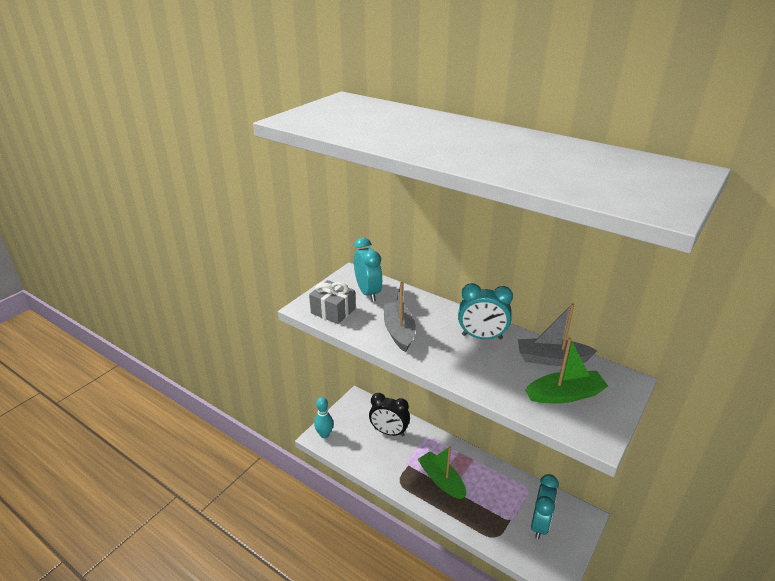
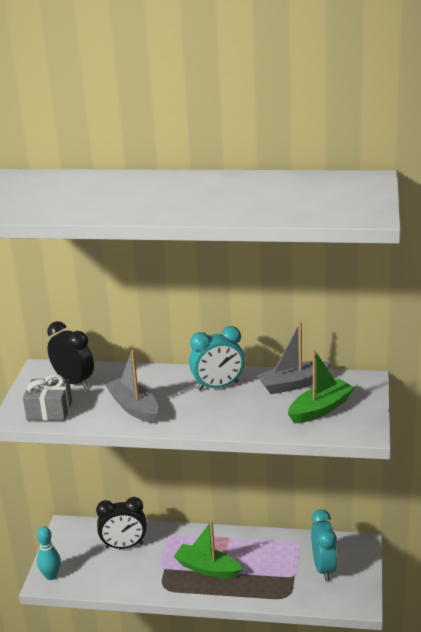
camera: 25 degrees left, 5 degrees down
turquoise clock [354,238,382,302] -> black clock [47,321,94,389]

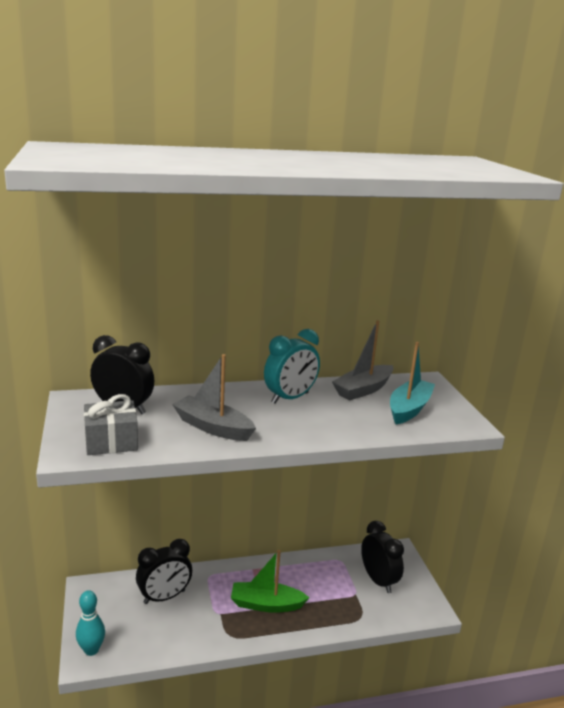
camera: 25 degrees left, 5 degrees down
green boat [288,350,355,423] -> turquoise boat [390,342,435,424]
turquoise clock [311,509,337,581] -> black clock [361,521,404,593]

